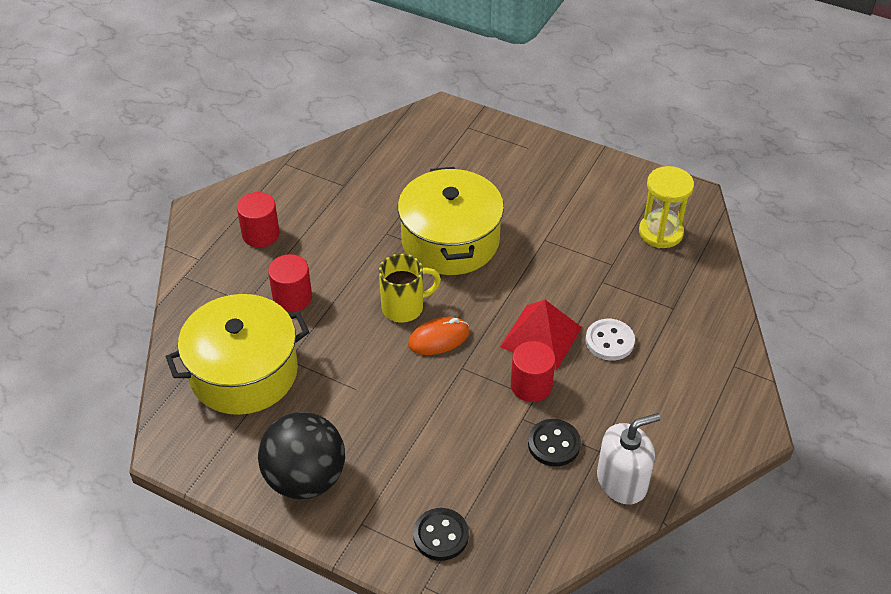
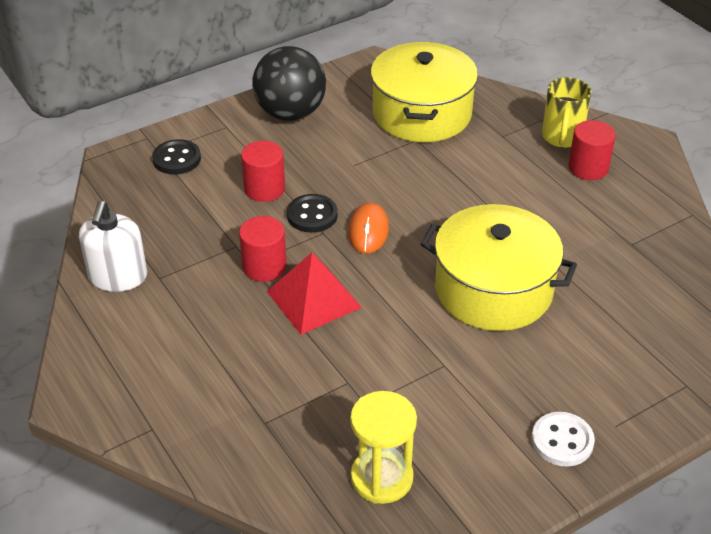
camera: 120 degrees right, 5 degrees down
red cylinder [268,254,312,312] -> red cylinder moved to [241,141,285,202]
yellow mug [379,254,441,323] -> yellow mug moved to [542,77,592,148]
black button [528,419,581,467] -> black button moved to [287,194,338,233]
white button [585,319,635,361] -> white button moved to [531,412,595,467]

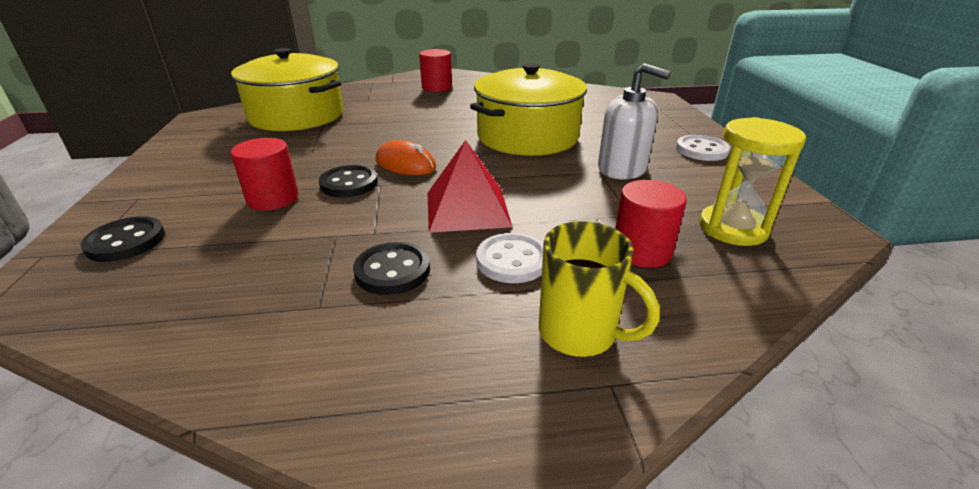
camera: 65 degrees left, 10 degrees down
white soap dispenser [79,201,147,292] -> white soap dispenser moved to [598,63,671,180]
red cylinder [239,216,287,282] -> red cylinder moved to [615,180,687,268]
black ball [252,46,326,121] -> none
yellow mug [542,77,592,148] -> yellow mug moved to [539,221,660,357]
none -> black button [353,242,430,295]
none -> white button [476,233,544,283]

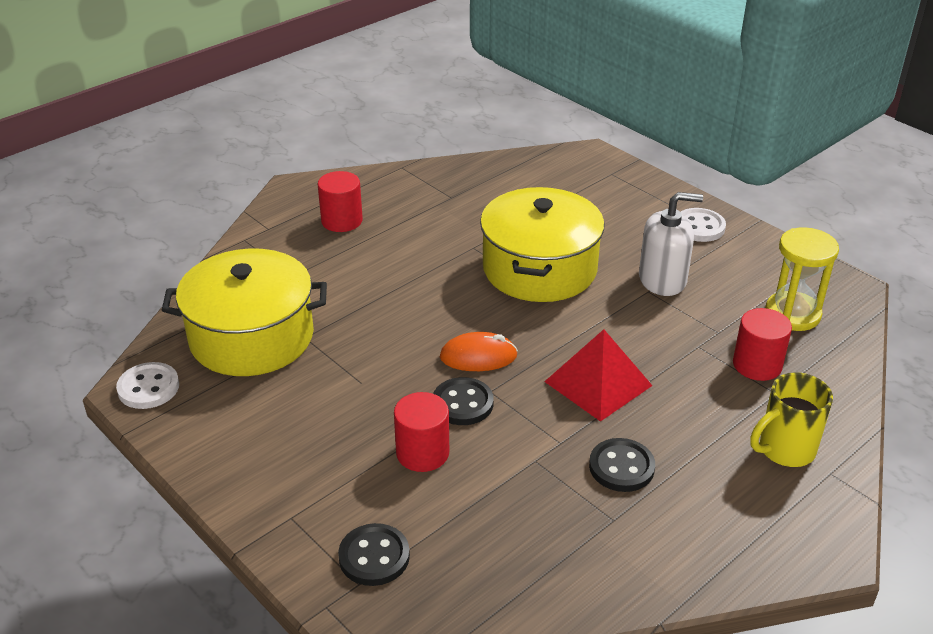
camera: 35 degrees left, 5 degrees up
white button [476,233,544,283] -> white button moved to [116,362,179,409]
yellow mug [539,221,660,357] -> yellow mug turned 150 degrees clockwise [750,372,833,467]

